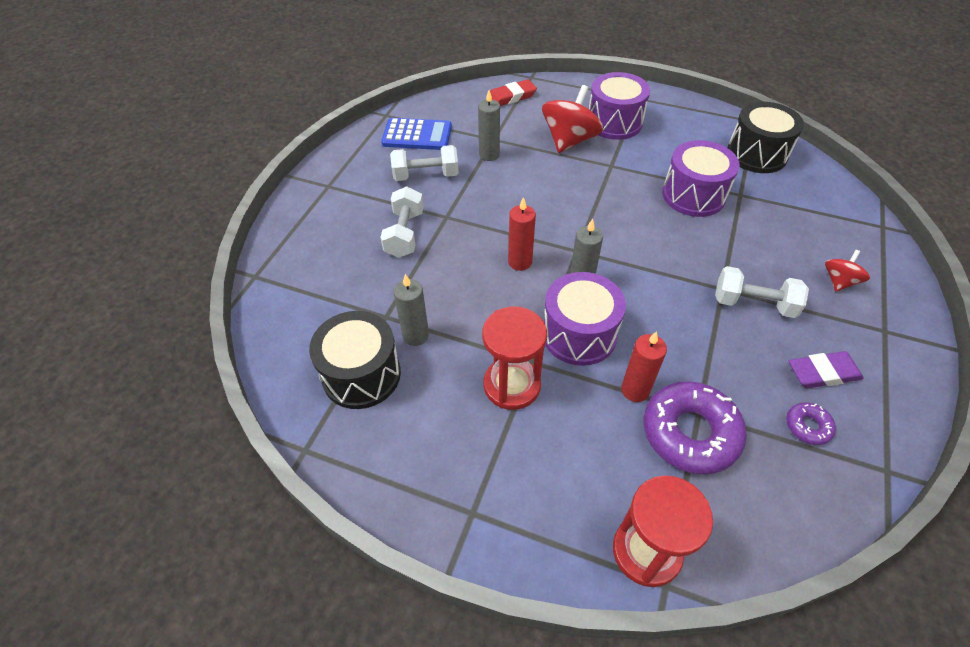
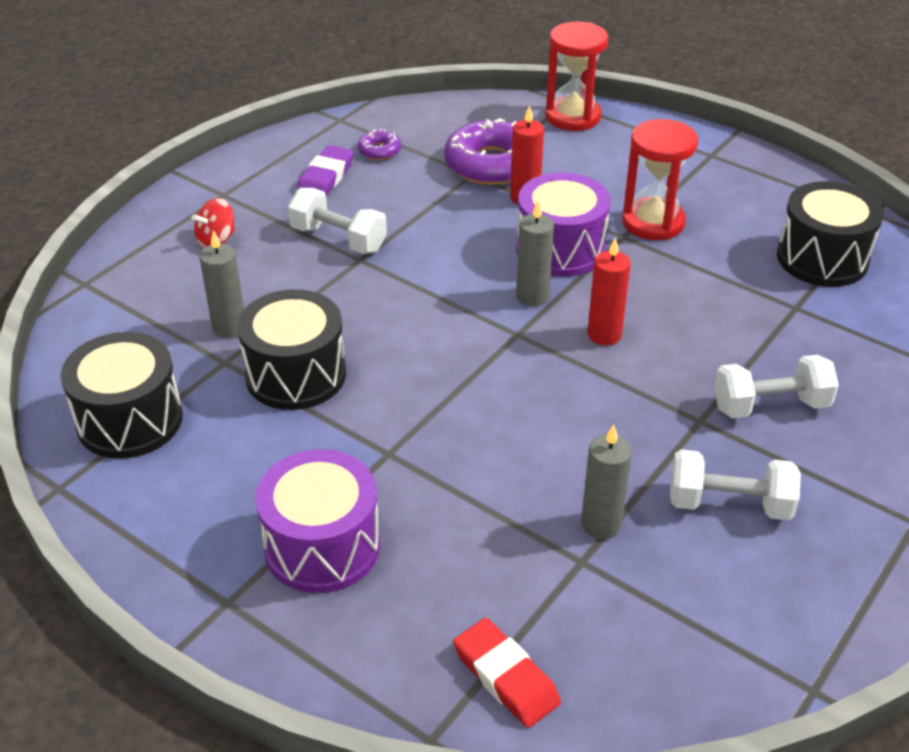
camera: 165 degrees left, 10 degrees down
white dumbbell [380,186,424,258] -> white dumbbell turned 60 degrees clockwise [714,355,839,418]
blue calculator [381,118,452,150] -> none
grey candle [393,274,429,346] -> grey candle moved to [199,230,244,338]
red eraser [490,79,537,106] -> red eraser turned 60 degrees clockwise [453,618,561,728]
red spinning top [542,85,603,153] -> none
purple drum [662,140,740,217] -> black drum [237,289,346,410]
purple eraser [789,351,864,388] -> purple eraser turned 75 degrees counterclockwise [296,145,354,196]

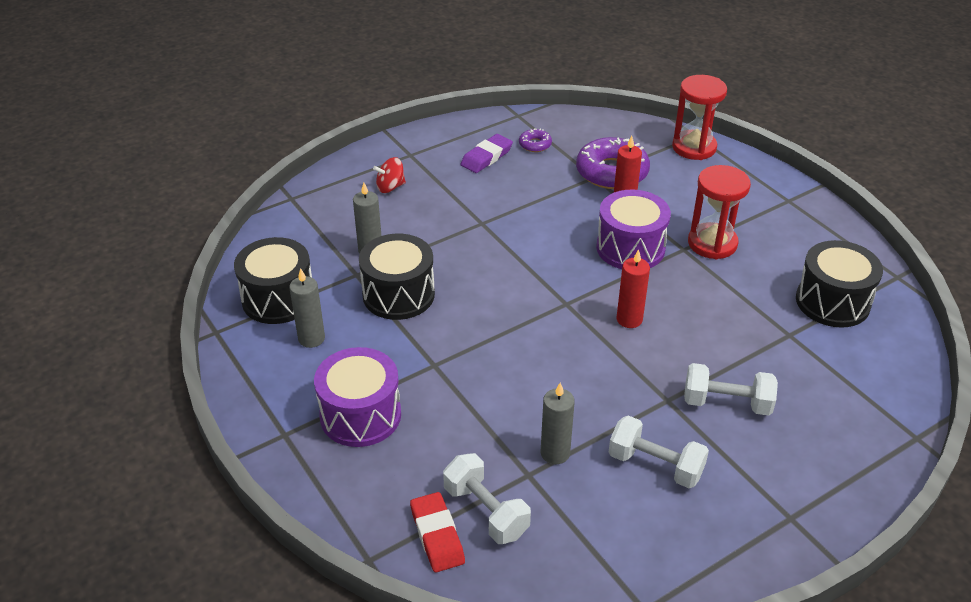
camera: 20 degrees right, 0 degrees up
white dumbbell [288,188,387,254] -> white dumbbell moved to [443,453,531,544]
grey candle [516,201,554,306] -> grey candle moved to [289,268,325,348]

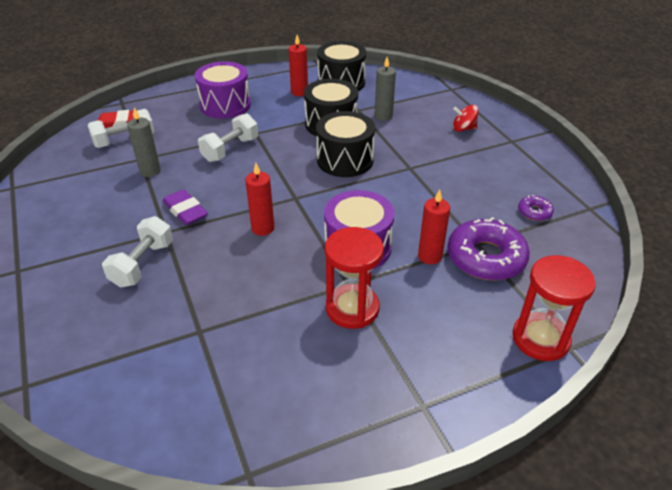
camera: 100 degrees right, 0 degrees up
grey candle [289,268,325,348] -> red candle [289,35,308,96]
red spinning top [373,157,406,193] -> red spinning top turned 75 degrees counterclockwise [453,105,478,132]
purple eraser [461,134,513,173] -> purple eraser moved to [163,189,208,226]
white dumbbell [609,416,709,488] -> white dumbbell moved to [198,113,258,162]
black drum [796,240,883,328] -> black drum moved to [316,111,375,177]

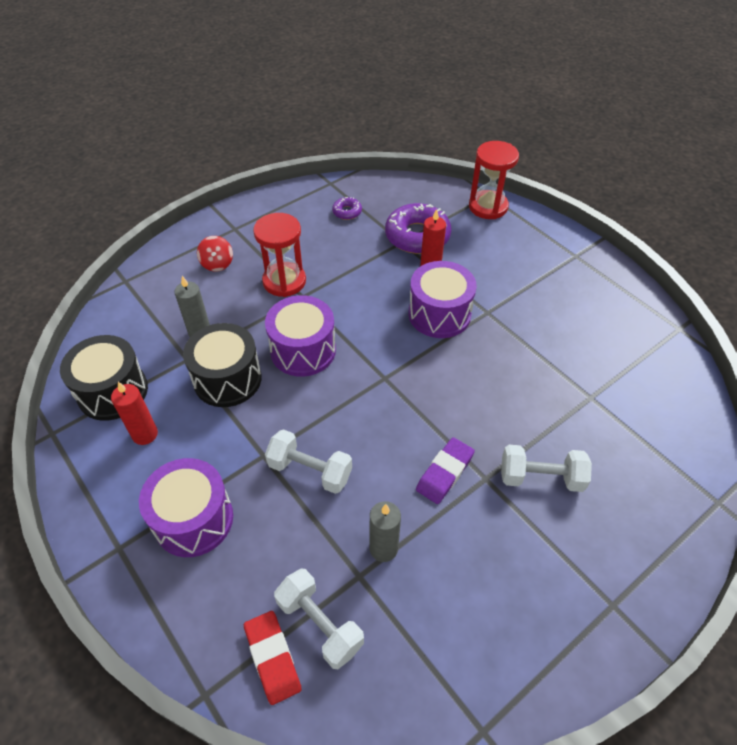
camera: 105 degrees left, 10 degrees up
red candle [245,163,274,236] -> none
black drum [316,111,375,177] -> purple drum [265,295,336,377]
red hourglass [325,227,384,329] -> red hourglass moved to [253,213,306,297]

